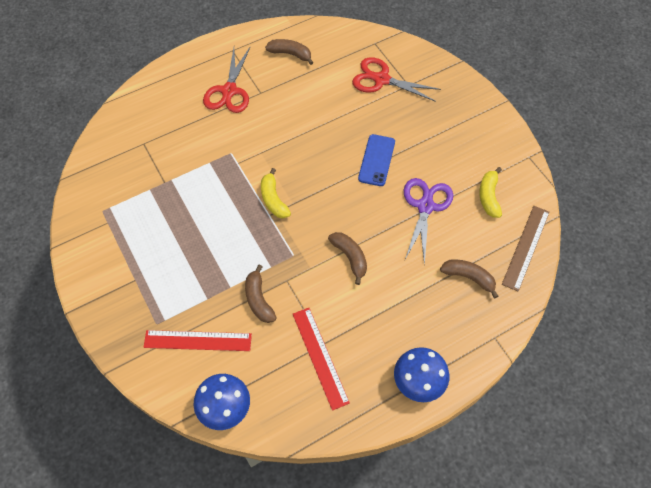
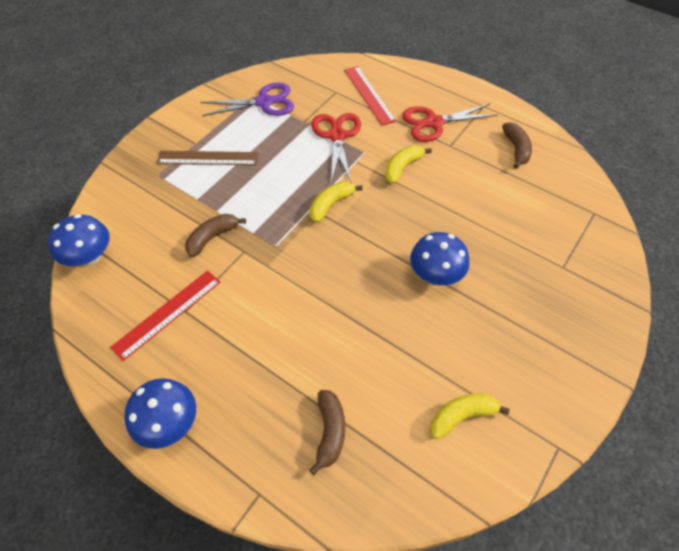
camera: 65 degrees right, 5 degrees down
red ruler [143,330,252,351] -> red ruler moved to [344,66,397,126]
brown banana [328,232,367,285] -> none
red scissors [352,57,441,102] -> red scissors moved to [311,113,361,184]
blue phone [358,134,395,186] -> blue mushroom [410,232,469,285]
purple scissors [404,178,453,265] -> purple scissors moved to [200,82,294,116]
brown ruler [502,206,550,292] -> brown ruler moved to [157,151,259,165]
none -> yellow banana [385,145,432,184]

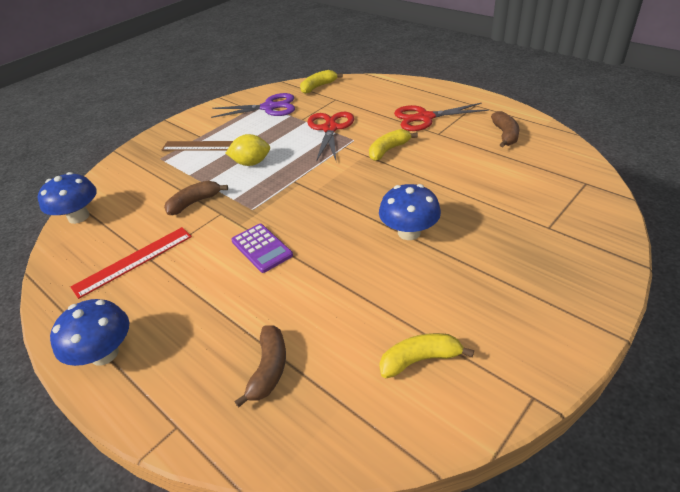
camera: 10 degrees right, 15 degrees down
yellow banana [309,182,362,223] -> yellow banana moved to [300,70,343,94]
red ruler [344,66,397,126] -> none
none -> yellow lemon [226,134,270,166]
none -> purple calculator [231,224,293,273]

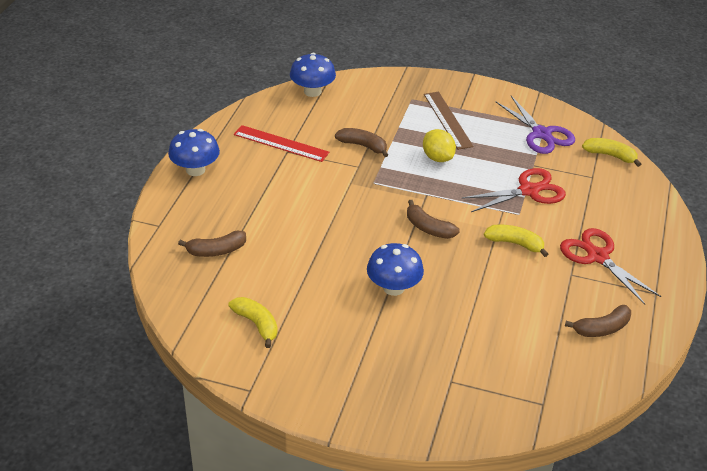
camera: 60 degrees right, 0 degrees up
purple calculator [231,224,293,273] -> none
none -> brown banana [407,200,460,239]

